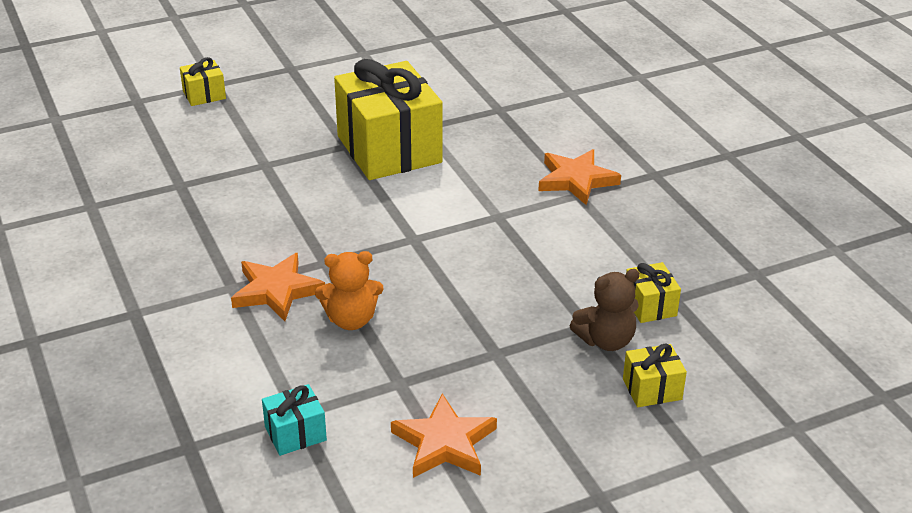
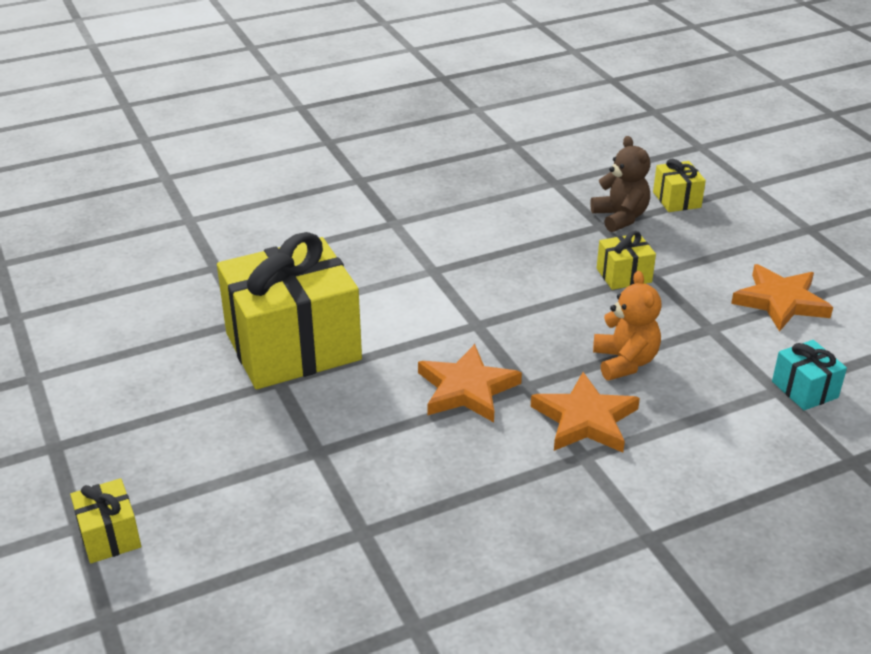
camera: 90 degrees left, 0 degrees up
orange star [538,149,621,205] -> orange star moved to [418,344,522,422]
yellow gift [626,262,681,323] -> yellow gift moved to [597,231,656,290]

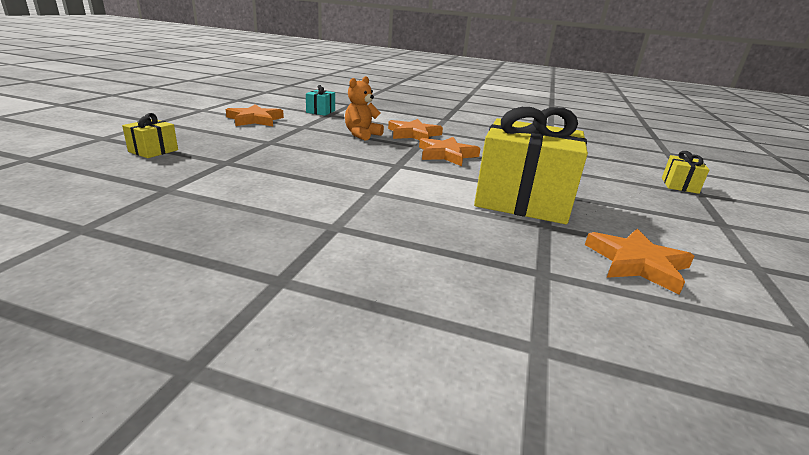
camera: 140 degrees left, 10 degrees down
brown teddy bear [590,136,650,232] -> none
yellow gift [597,231,656,290] -> none
none -> orange star [585,229,694,295]

